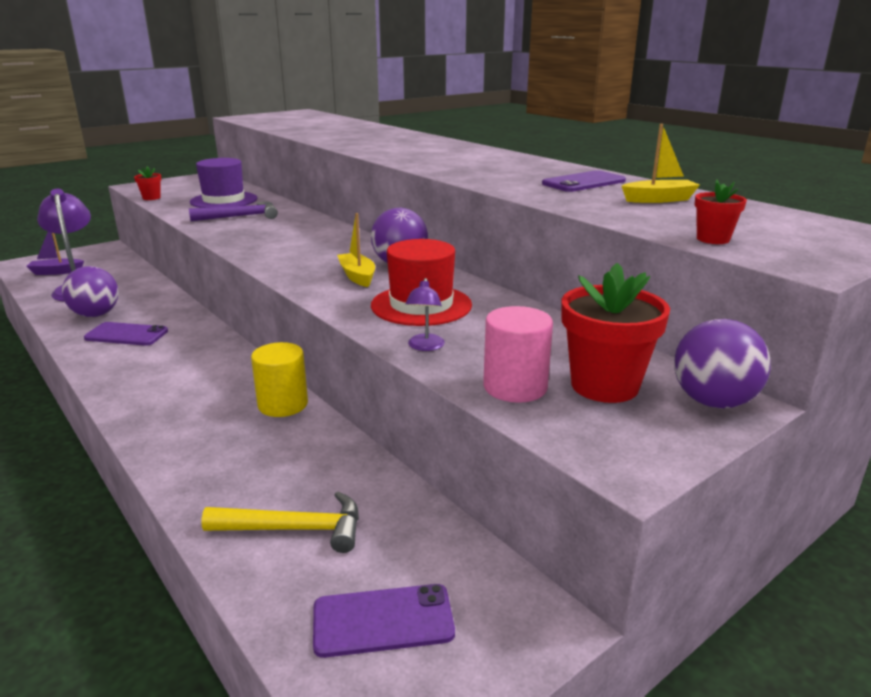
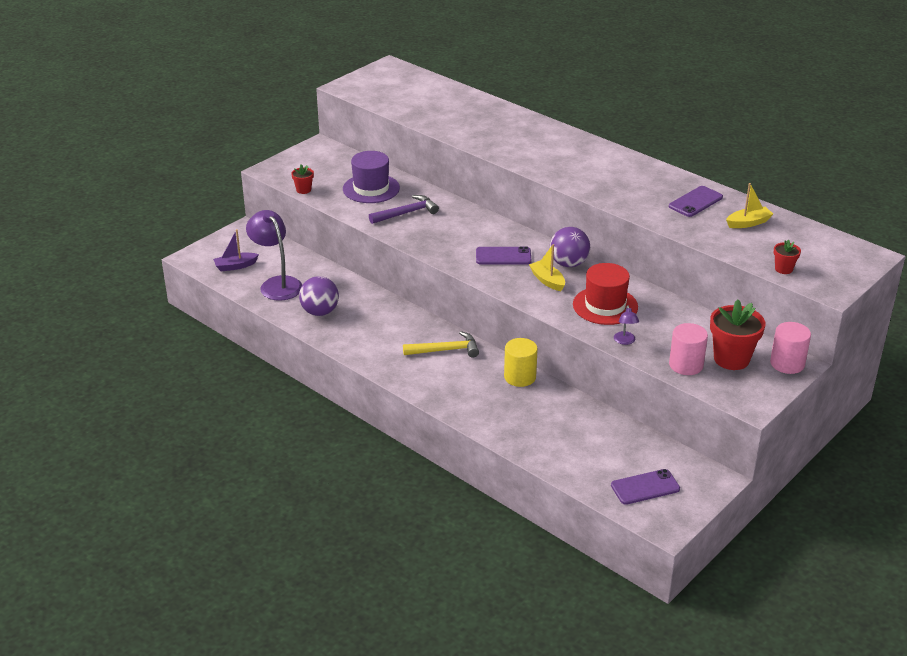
camera: 10 degrees left, 10 degrees up
purple phone [84,322,168,346] -> purple phone moved to [476,246,532,264]
yellow hammer [201,492,359,553] -> yellow hammer moved to [403,331,479,357]
purple ball [674,319,771,408] -> pink cylinder [770,322,811,374]

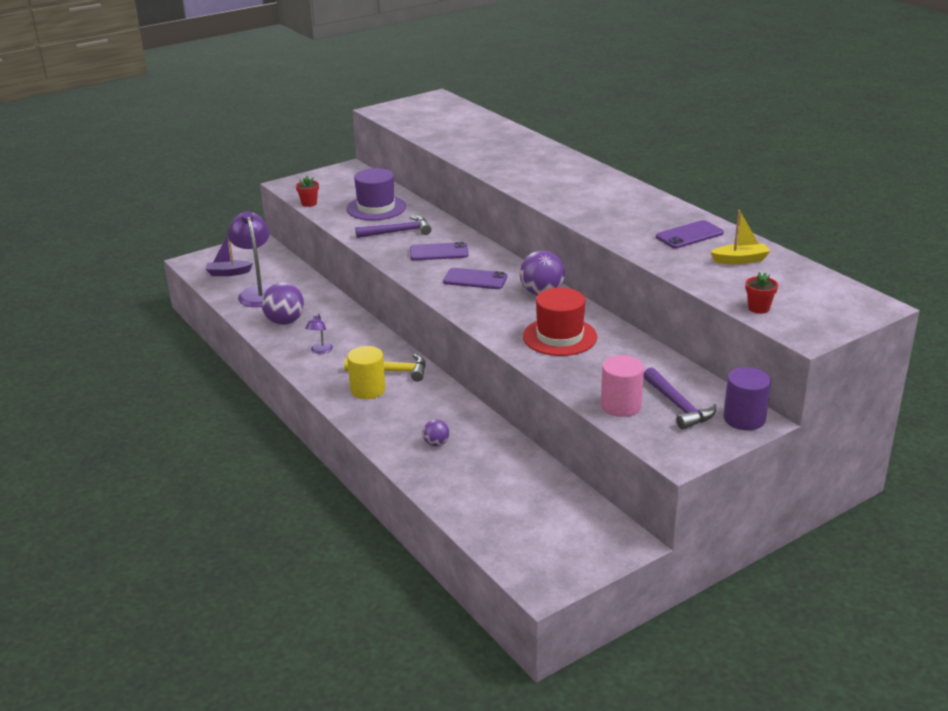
camera: 15 degrees right, 5 degrees down
yellow cylinder [504,338,538,387] -> yellow cylinder moved to [347,346,386,399]
yellow boat [529,244,565,291] -> none
purple phone [611,469,680,505] -> purple phone moved to [410,242,468,260]
purple lamp [614,305,639,345] -> purple lamp moved to [305,313,333,354]
red flower pot [710,299,765,370] -> purple hammer [644,367,716,429]
pink cylinder [770,322,811,374] -> purple cylinder [723,367,771,430]
none -> purple ball [423,419,450,446]

